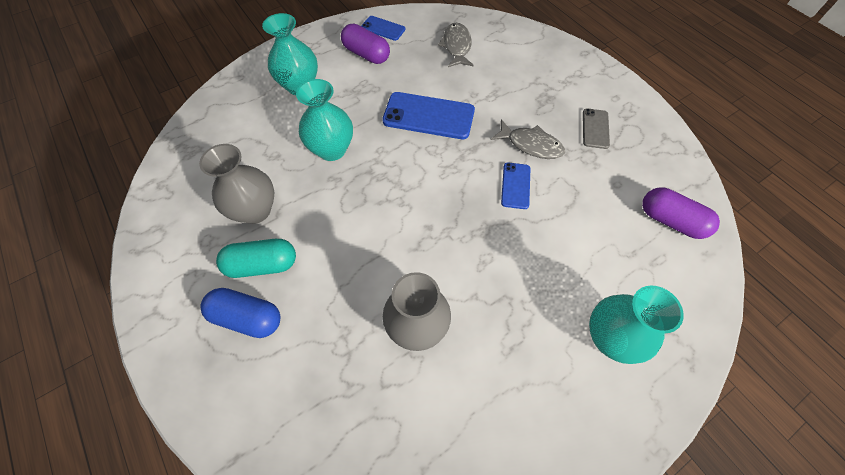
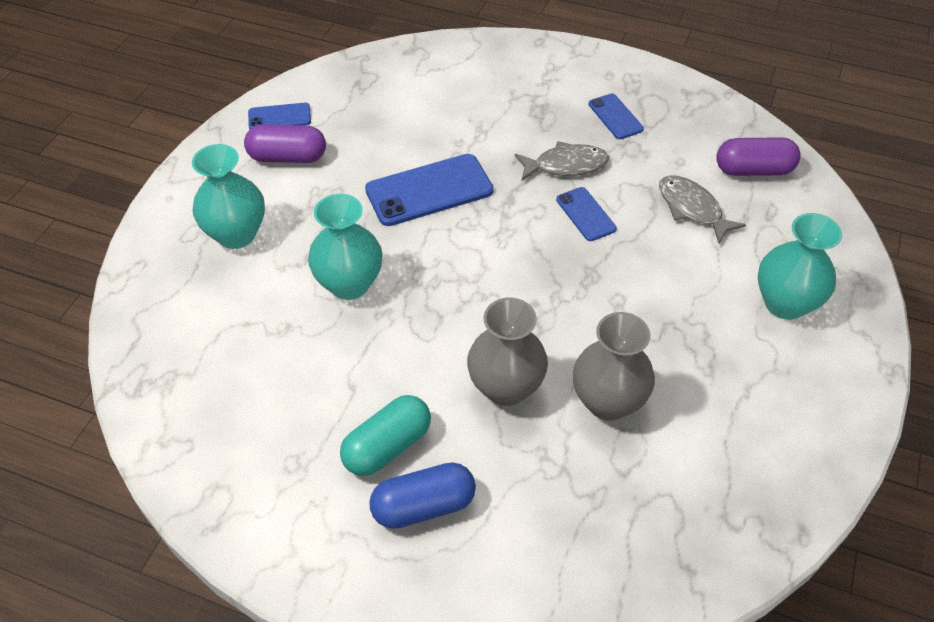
camera: 35 degrees left, 10 degrees down
grey vase [199,144,274,224] -> grey vase moved to [467,297,548,406]
grey fish [438,23,474,67] -> grey fish moved to [659,175,746,243]
grey phone [583,108,610,149] -> blue phone [589,93,644,139]

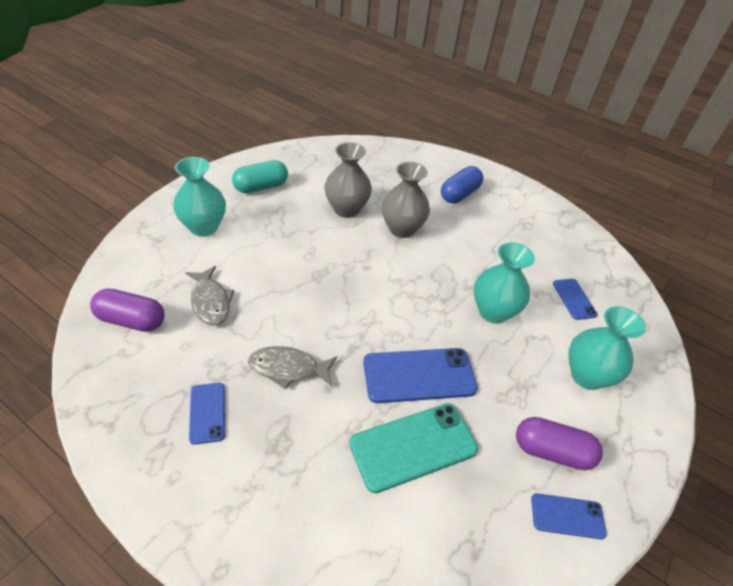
camera: 170 degrees left, 5 degrees down
turquoise capsule [340,395,431,476] -> turquoise capsule moved to [232,160,288,193]
blue capsule [369,462,476,529] -> blue capsule turned 45 degrees counterclockwise [441,166,483,203]
blue phone [556,187,617,241] -> blue phone moved to [553,279,597,320]
none -> turquoise phone [349,403,478,493]

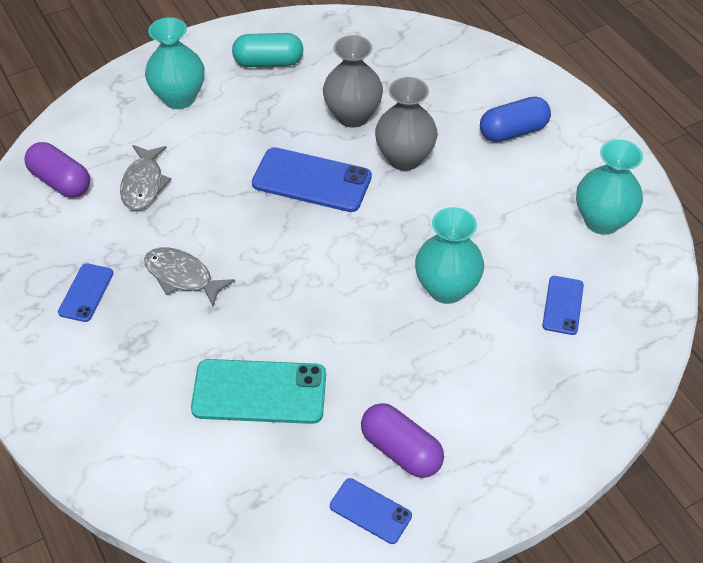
camera: 30 degrees right, 5 degrees up
blue phone [363,348,478,403] -> blue phone moved to [252,147,372,212]
turquoise vase [568,306,646,390] -> turquoise vase moved to [576,139,643,235]

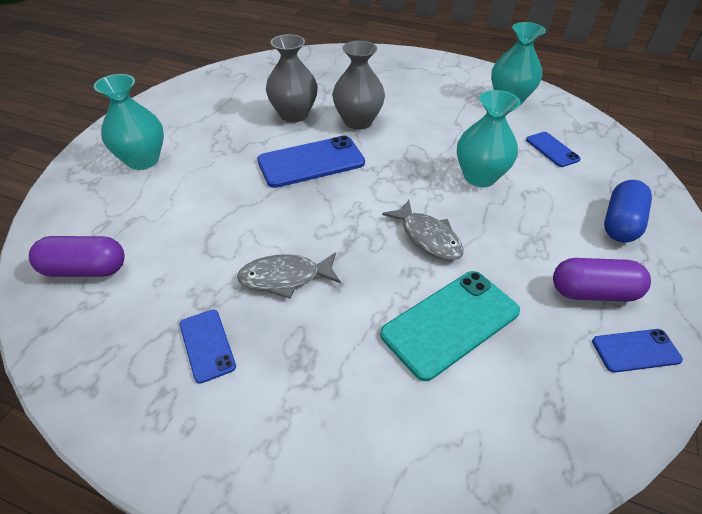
camera: 40 degrees left, 5 degrees down
grey fish [120,145,171,211] -> grey fish moved to [382,200,463,261]
turquoise capsule [232,33,303,67] -> none
blue capsule [480,96,551,142] -> blue capsule moved to [604,180,652,242]

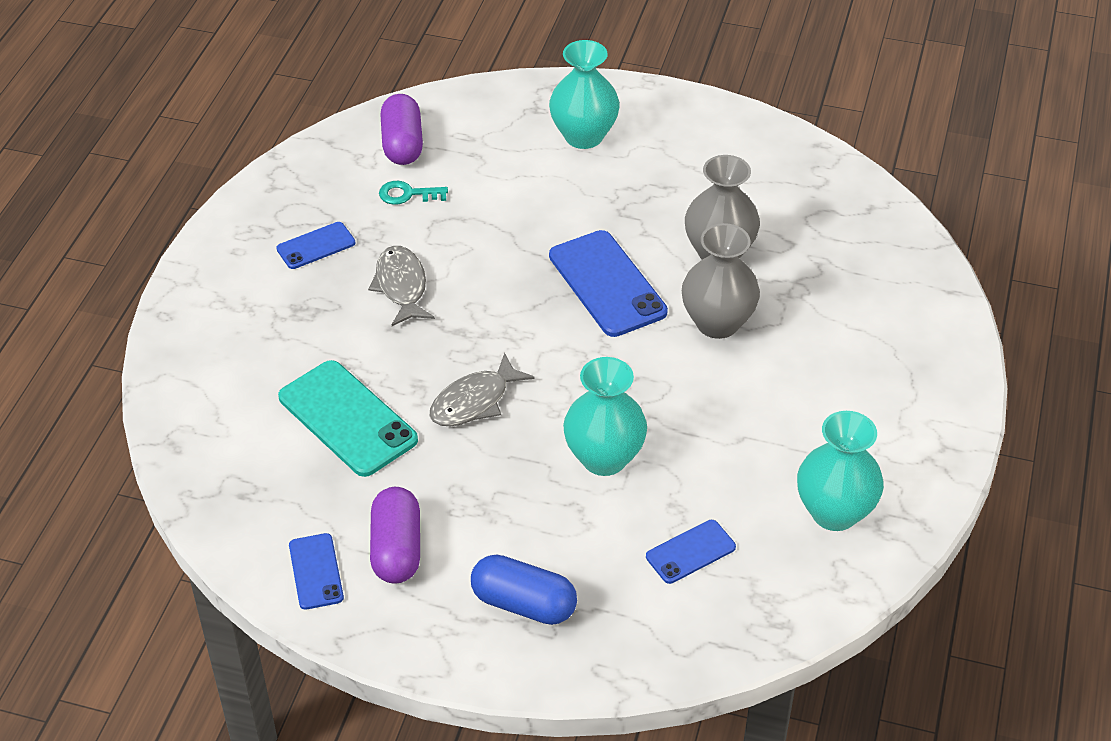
camera: 85 degrees right, 0 degrees up
none -> turquoise key [379,181,448,205]

